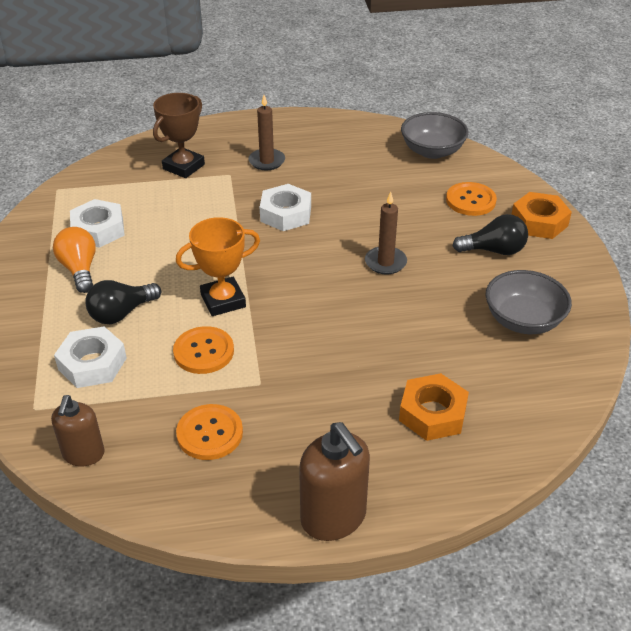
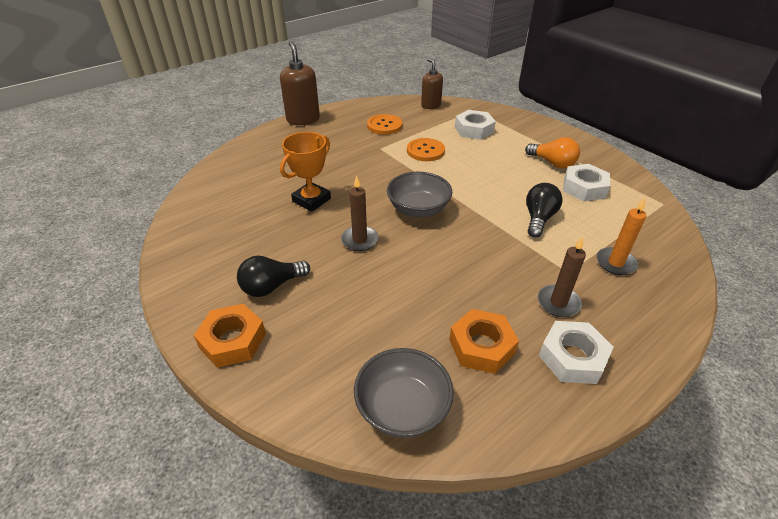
camera: 150 degrees right, 0 degrees up
black light bulb [85,280,161,324] -> black light bulb moved to [526,183,563,238]
brown trophy [153,93,205,178] -> orange candle [596,198,646,275]
orange trophy [176,217,260,316] -> orange trophy moved to [280,132,331,212]
white nut [260,184,311,231] -> white nut moved to [539,321,613,384]
brown soap dispenser [299,422,370,541] -> brown soap dispenser turned 45 degrees clockwise [280,41,320,125]
orange nut [399,373,469,441] -> orange nut moved to [449,309,519,374]
orange button [446,182,497,216] -> none
grey bowl [486,270,572,334] -> grey bowl moved to [387,172,452,218]

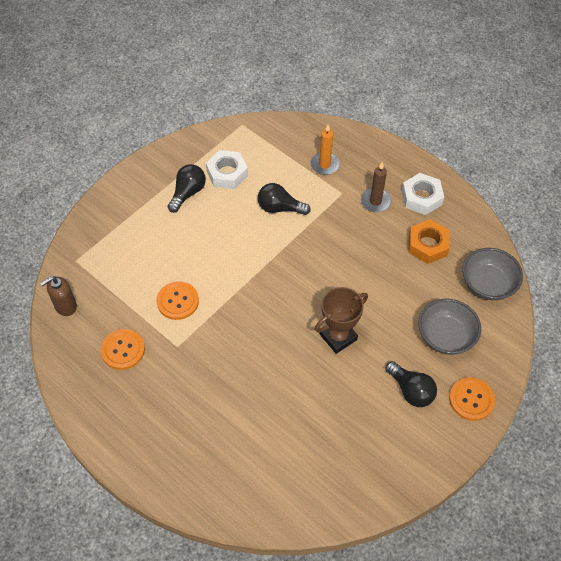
camera: 100 degrees left, 15 degrees up
orange nut [193,304,266,368] -> orange button [449,377,495,421]
brown soap dispenser [280,41,320,125] -> none
orange trophy [280,132,331,212] -> none
brown candle [341,175,379,251] -> brown trophy [315,287,368,354]
grey bowl [387,172,452,218] -> grey bowl moved to [418,299,481,355]
white nut [455,110,496,140] -> none
orange light bulb [525,137,580,169] -> black light bulb [167,164,206,213]

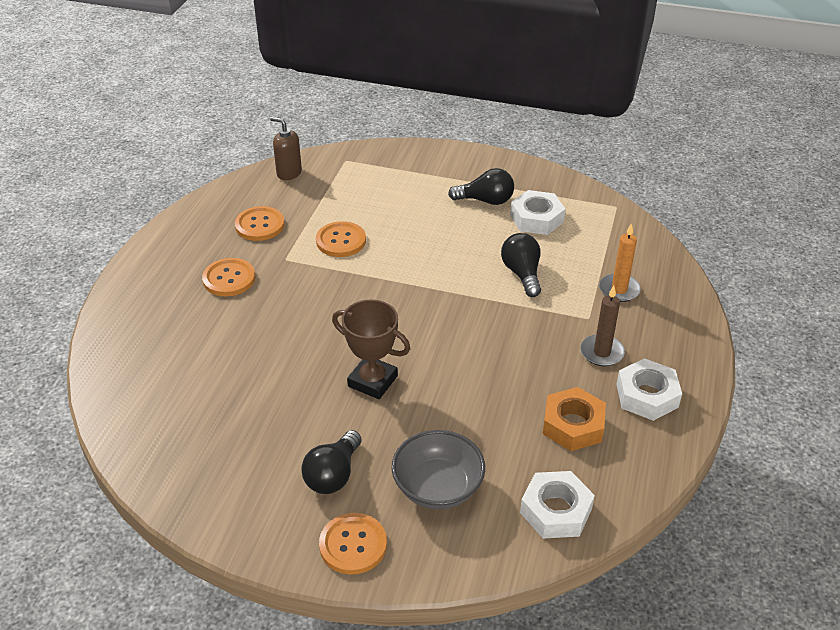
camera: 65 degrees right, 15 degrees down
grey bowl [462,248,523,300] -> white nut [520,471,595,539]
none -> orange button [202,258,255,296]

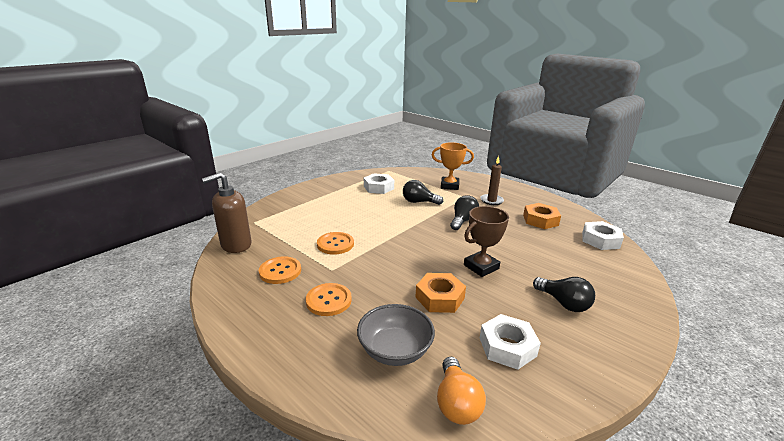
camera: 65 degrees left, 15 degrees down
brown soap dispenser [270,117,302,180] -> brown soap dispenser [202,173,252,253], size x1.54
orange button [319,513,387,575] -> none
grey bowl [391,430,485,509] -> grey bowl moved to [357,304,435,366]
black light bulb [448,168,514,205] -> black light bulb moved to [450,195,479,230]
orange candle [599,223,641,302] -> orange trophy [432,142,474,190]
white nut [616,358,682,421] -> white nut moved to [480,314,541,370]
none -> orange nut [415,273,466,313]
none -> orange light bulb [437,357,486,425]

